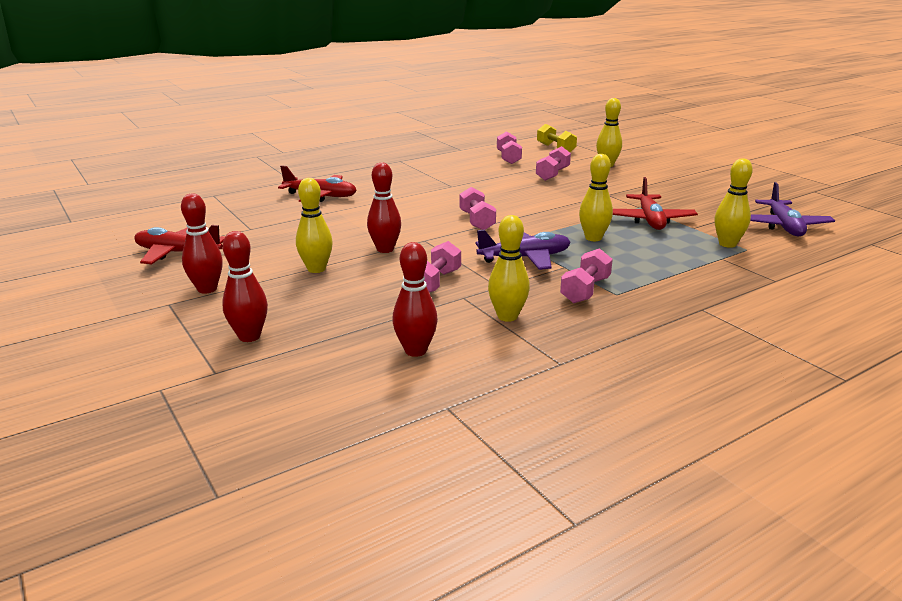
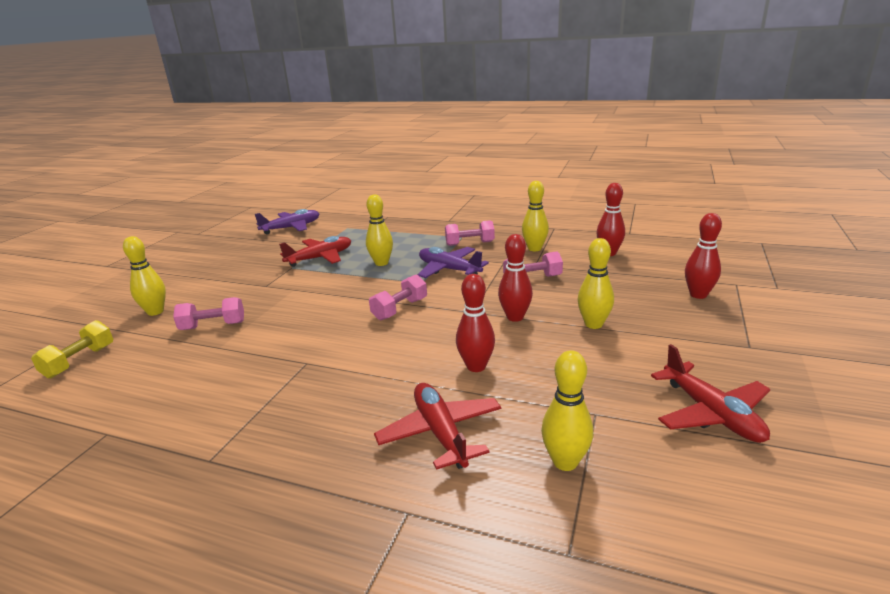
camera: 125 degrees left, 0 degrees up
red bowling pin [181,193,223,294] -> red bowling pin moved to [456,274,495,372]
pink dumbbell [497,131,522,164] -> none
yellow bowling pin [715,158,753,248] -> yellow bowling pin moved to [541,350,593,471]

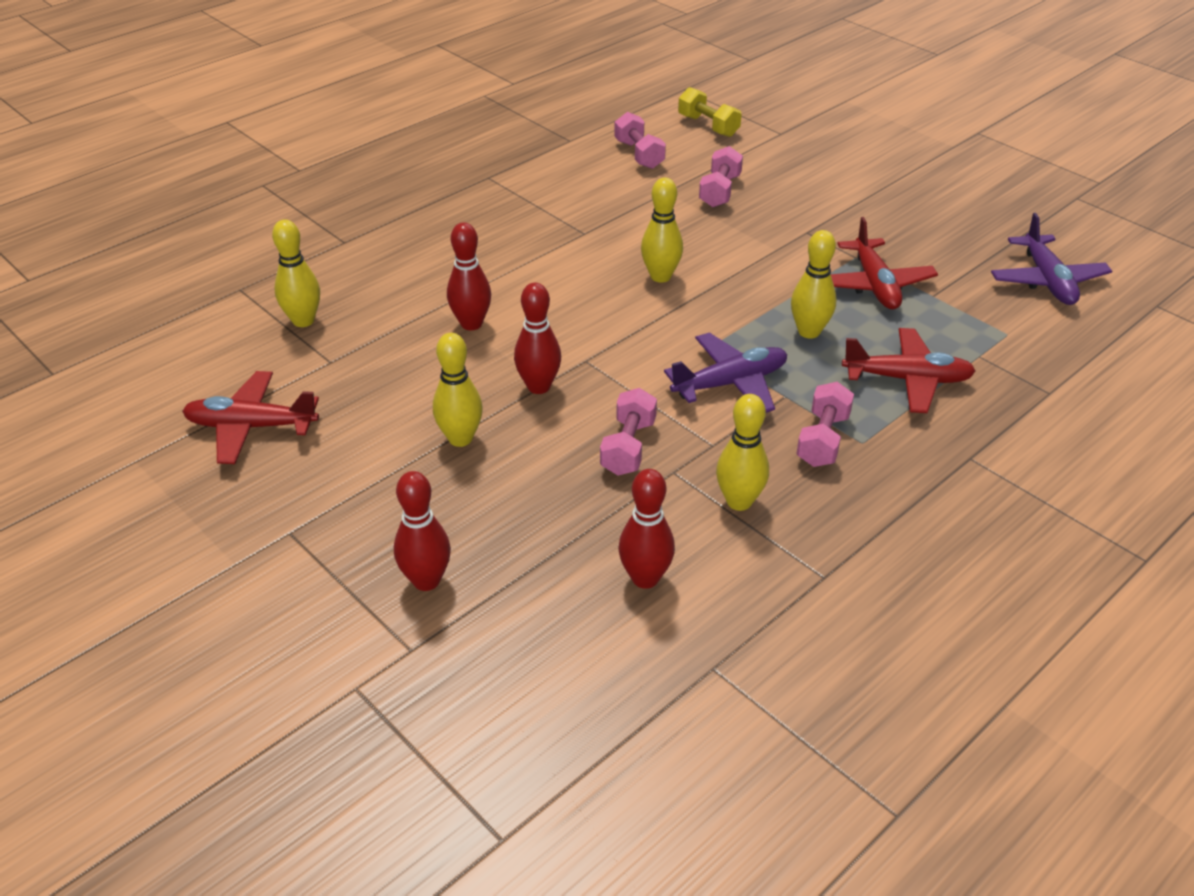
camera: 115 degrees right, 15 degrees up
yellow bowling pin [123,236,166,316] -> yellow bowling pin moved to [641,177,683,283]
pink dumbbell [369,274,427,320] -> pink dumbbell moved to [614,112,666,169]
red plane [374,383,501,470] -> red plane moved to [842,328,976,413]

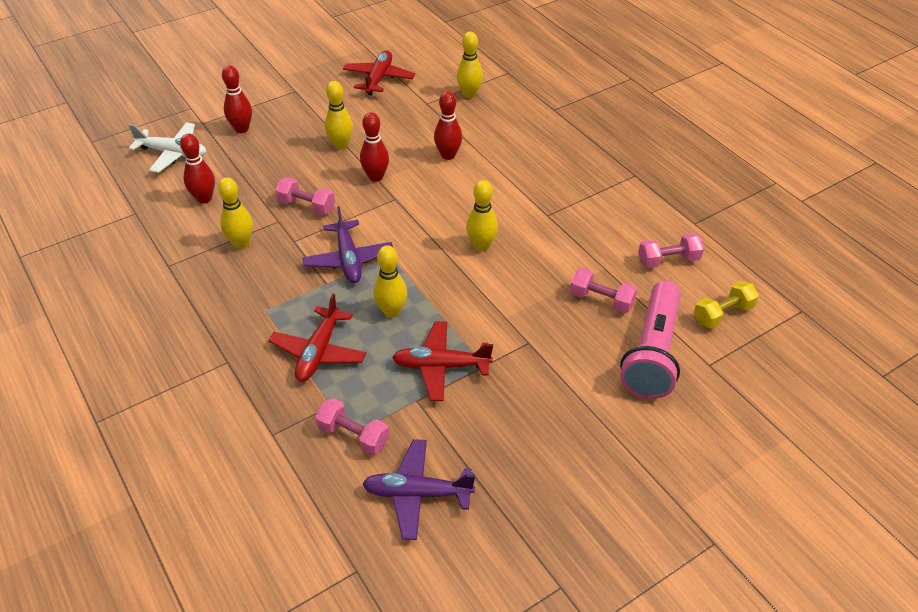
camera: 100 degrees right, 5 degrees up
pink dumbbell [796,382,854,467] -> pink dumbbell moved to [315,398,389,455]
none -> white plane [129,122,207,173]
none -> pink flashlight [620,280,681,399]

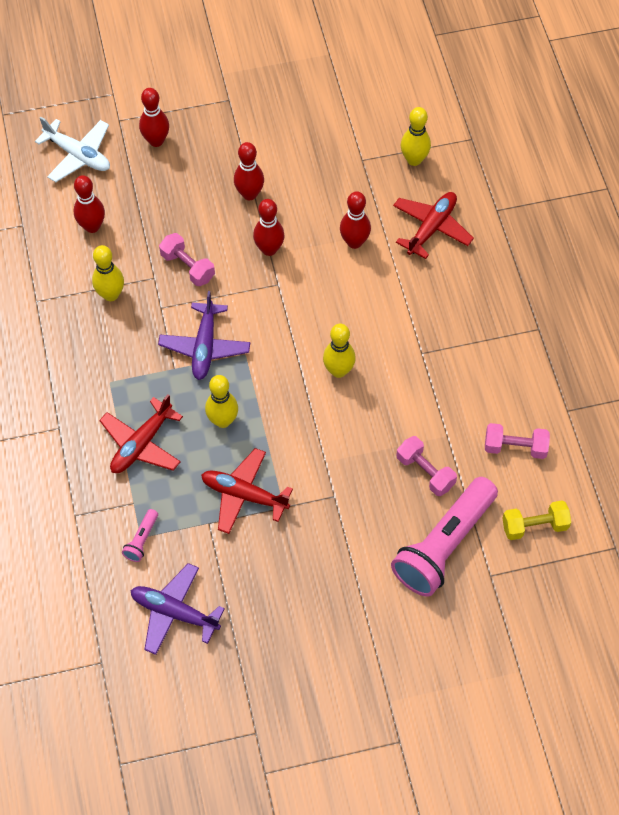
camera: 20 degrees right, 15 degrees up
pink dumbbell [315,398,389,455] -> pink flashlight [122,509,158,562]
yellow bowling pin [325,81,353,149] -> red bowling pin [234,142,264,200]
red plane [343,50,415,95] -> red plane moved to [393,192,474,259]

